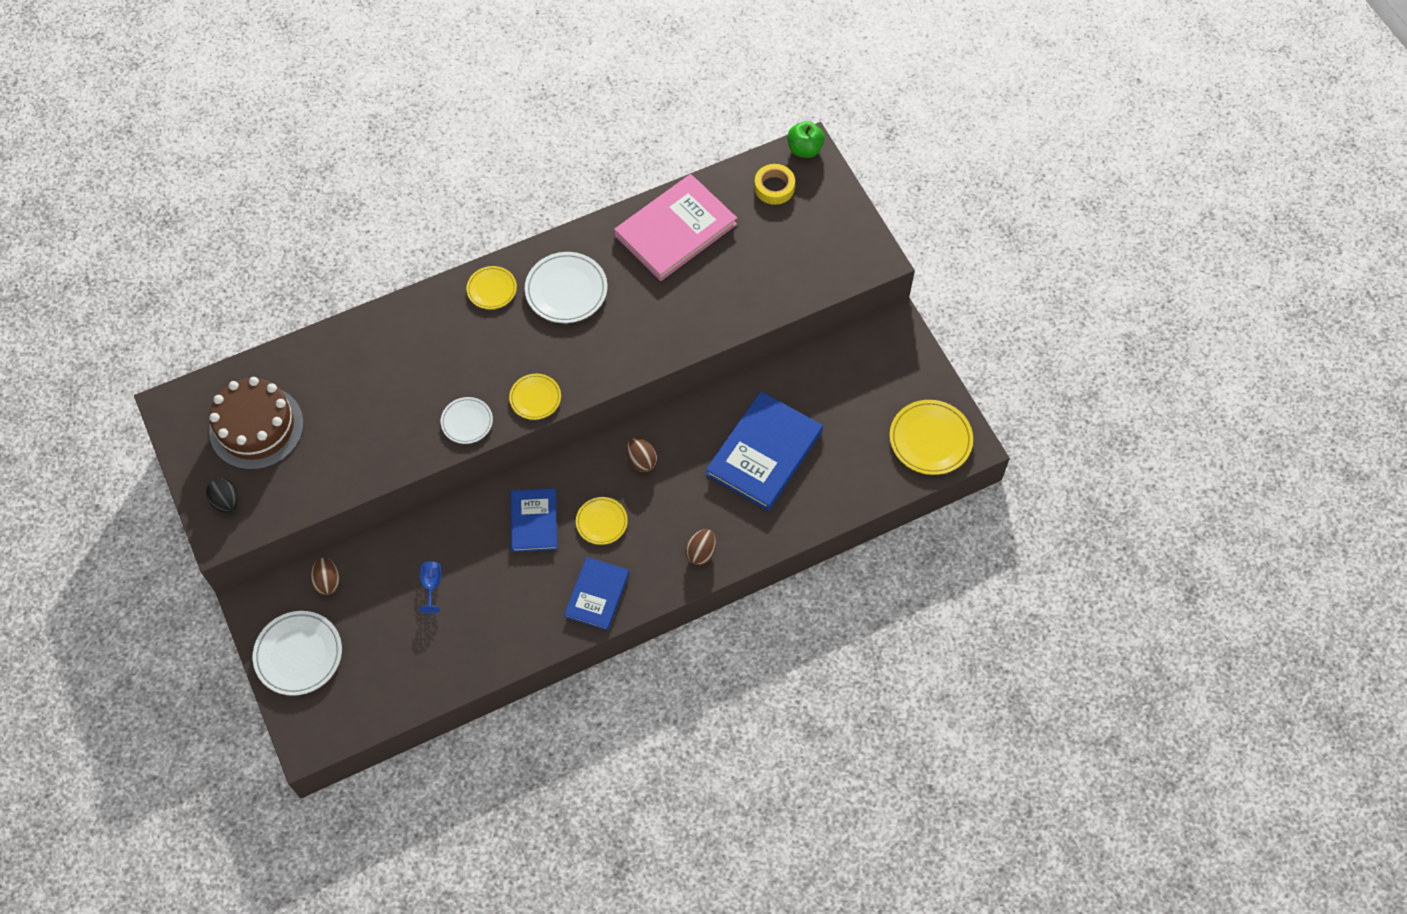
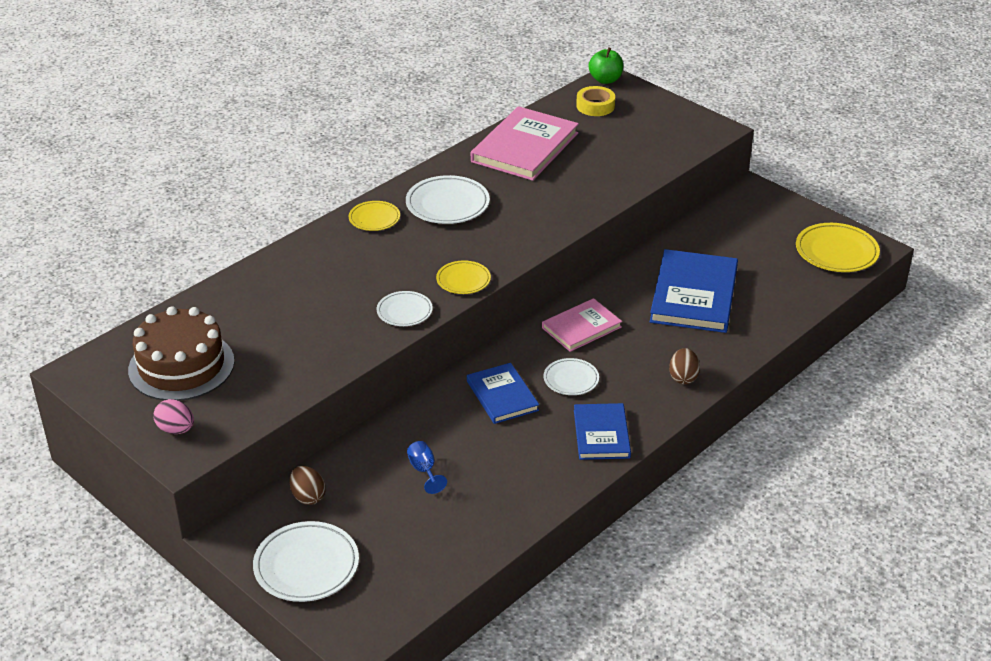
camera: 20 degrees left, 25 degrees down
black egg [206,478,239,513] -> pink egg [154,399,194,434]
yellow plate [576,497,628,545] -> white plate [543,358,599,395]
brown egg [627,438,657,472] -> pink book [542,298,622,352]

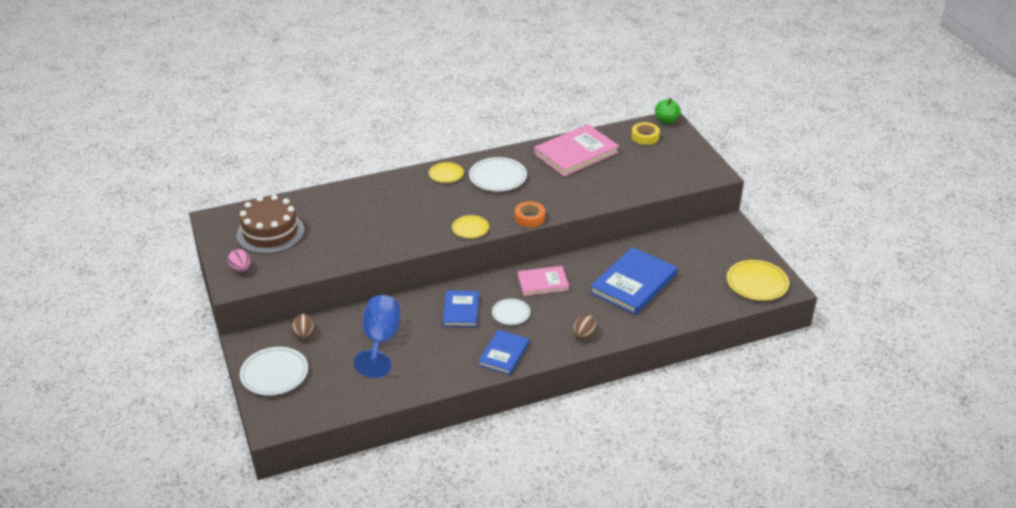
camera: 25 degrees right, 0 degrees up
white plate [377,291,433,326] -> none
blue goblet [407,441,447,494] -> blue goblet [353,295,400,378], size x2.29
none -> orange tape [515,201,545,227]

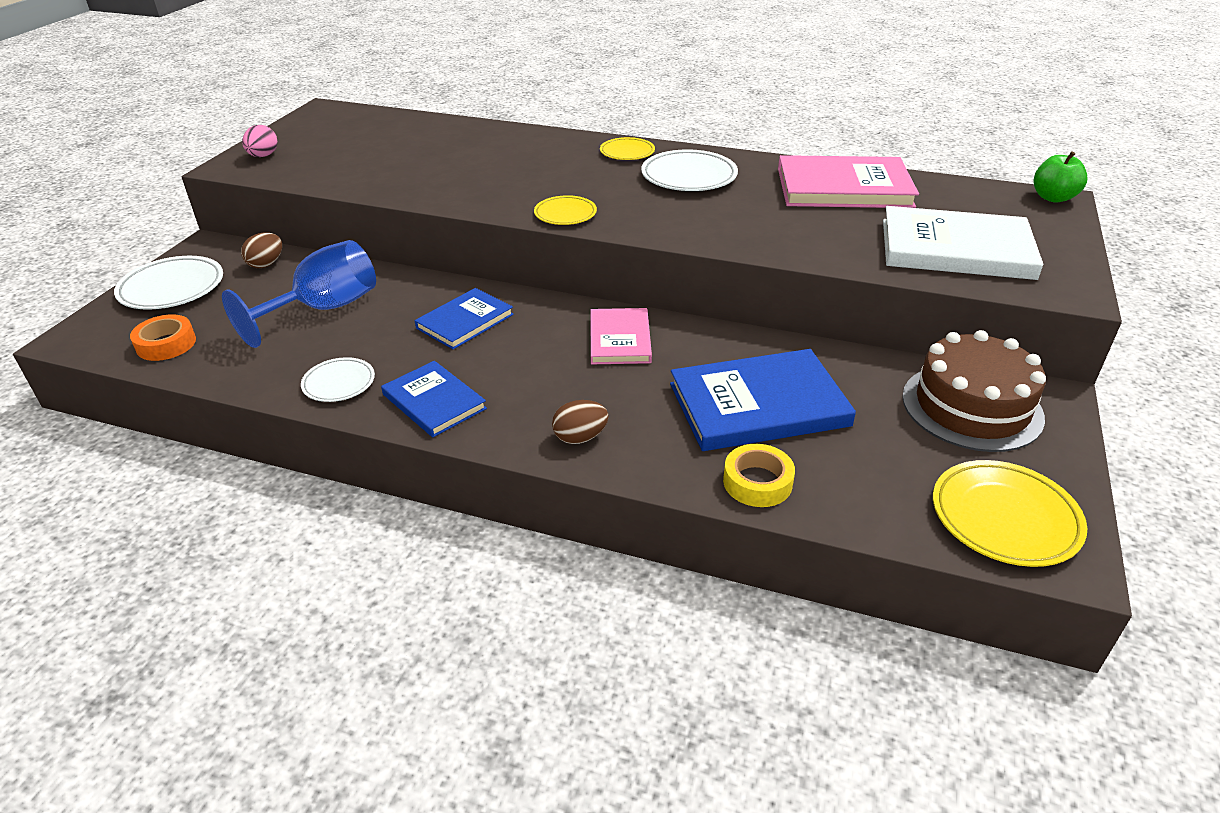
camera: 40 degrees right, 0 degrees up
brown cake [237,195,304,254] -> brown cake moved to [902,330,1046,452]
blue book [478,330,530,375] -> blue book turned 75 degrees clockwise [381,361,487,437]
white plate [492,299,530,325] -> white plate moved to [301,357,375,402]
orange tape [515,201,545,227] -> orange tape moved to [130,314,196,361]
pink book [518,266,569,296] -> pink book turned 60 degrees clockwise [591,308,652,364]
yellow tape [631,122,660,145] -> yellow tape moved to [723,444,795,507]
none -> white book [883,206,1043,280]

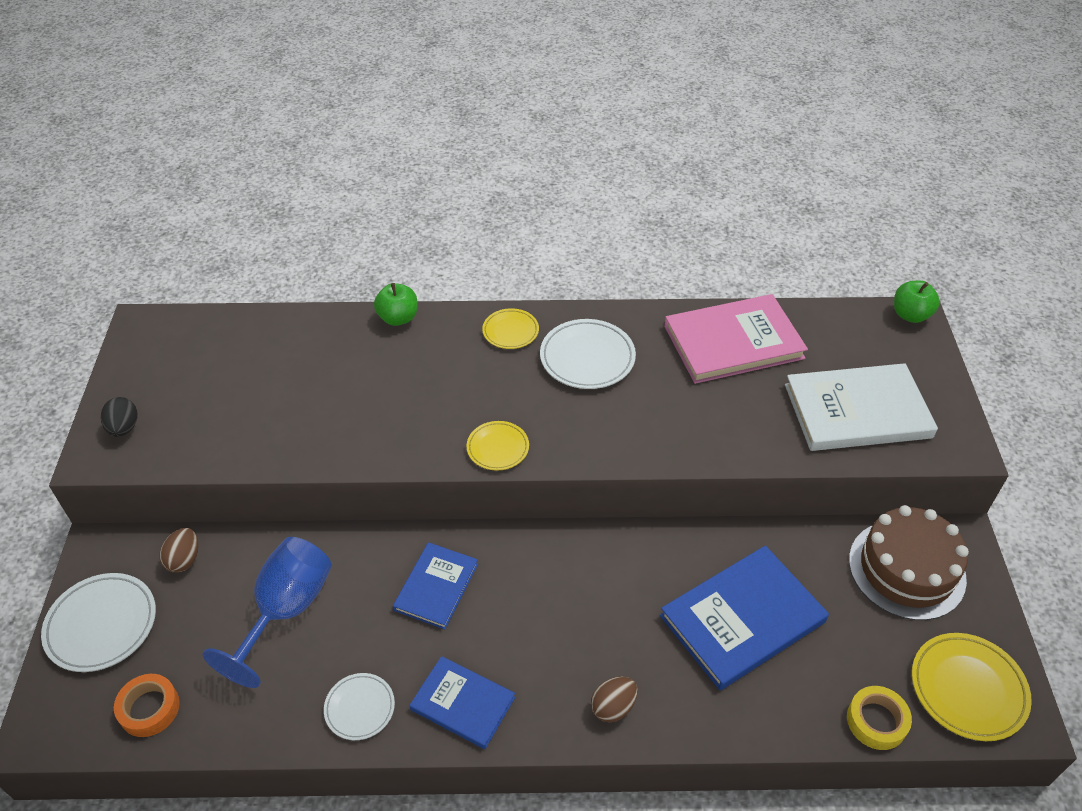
camera: 20 degrees left, 10 degrees up
pink egg [242,125,277,157] -> black egg [101,397,138,437]
pink book [591,308,652,364] -> none
yellow tape [723,444,795,507] -> yellow tape moved to [847,686,912,750]
none -> green apple [374,283,417,326]

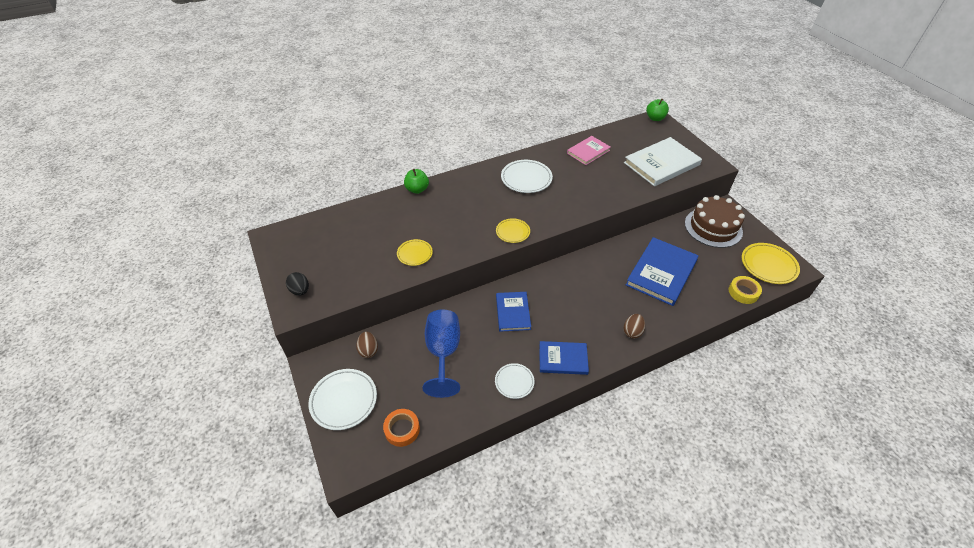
camera: 25 degrees left, 0 degrees up
yellow plate [482,308,539,349] -> yellow plate moved to [397,239,433,266]
pink book [664,294,808,384] -> pink book [567,136,611,165], size x0.60

